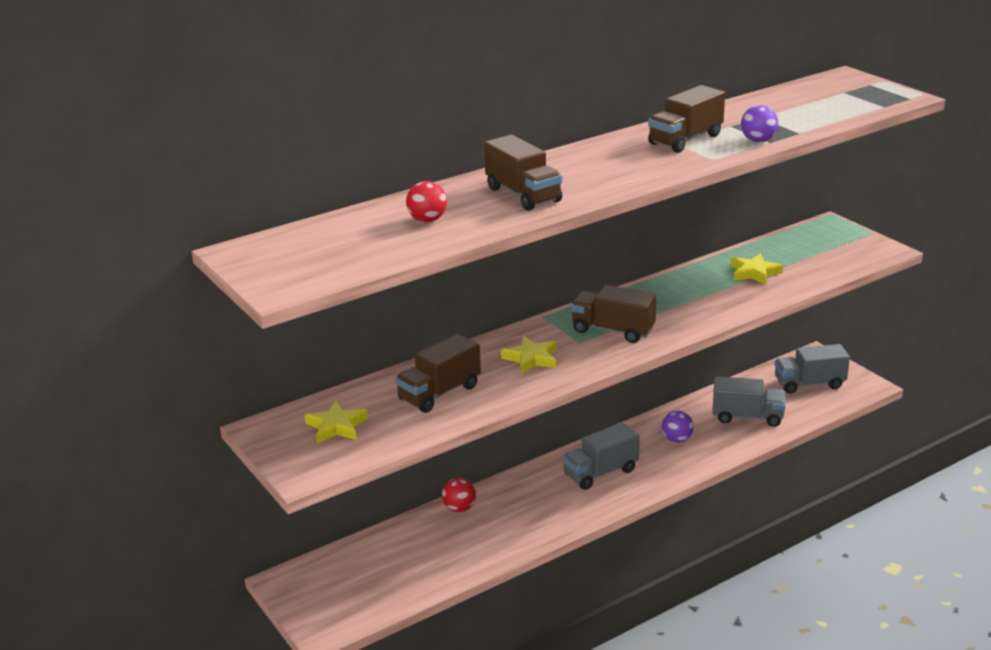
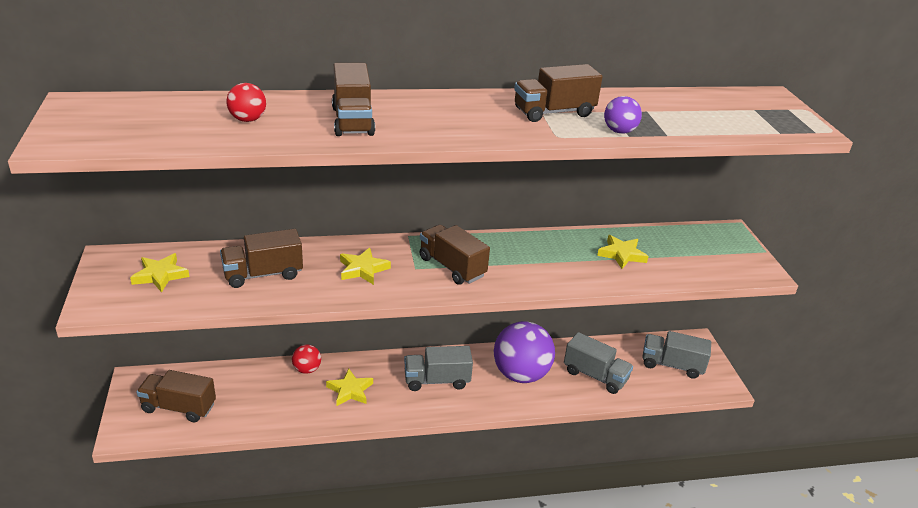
camera: 20 degrees right, 5 degrees up
purple ball [662,411,694,443] -> purple ball [494,321,555,383], size x2.13
none -> brown truck [137,370,216,422]
none -> yellow star [326,369,373,406]

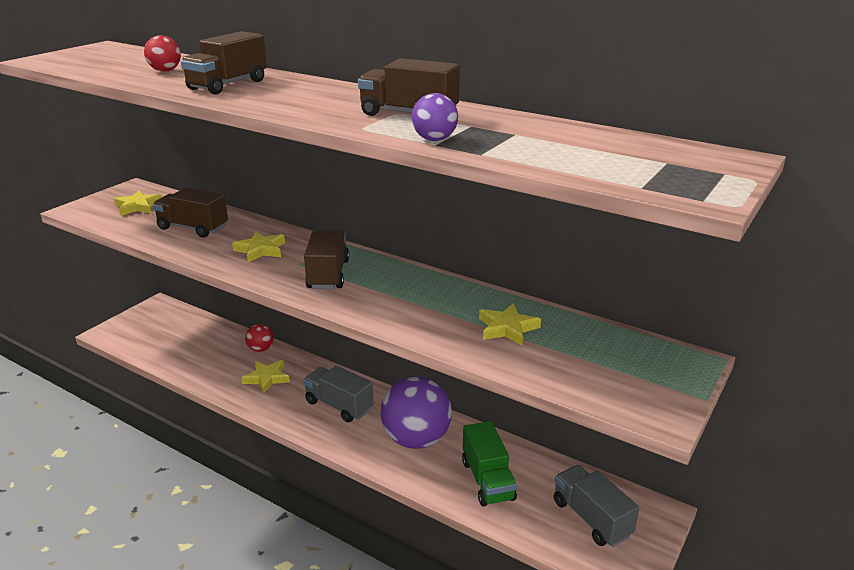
camera: 45 degrees right, 5 degrees down
brown truck [137,370,216,422] -> none
grey truck [564,332,633,394] -> green truck [462,421,517,507]

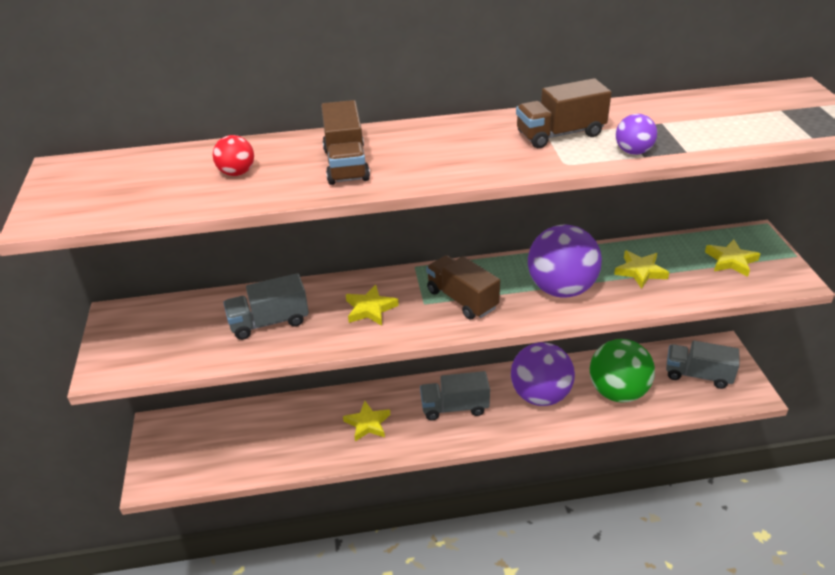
camera: 40 degrees left, 10 degrees up
yellow star [114,190,162,216] -> yellow star moved to [705,239,760,277]
brown truck [153,188,228,238] -> grey truck [223,273,309,340]
red ball [245,324,274,352] -> none
green truck [462,421,517,507] -> green ball [590,339,655,402]
none -> purple ball [528,225,602,297]

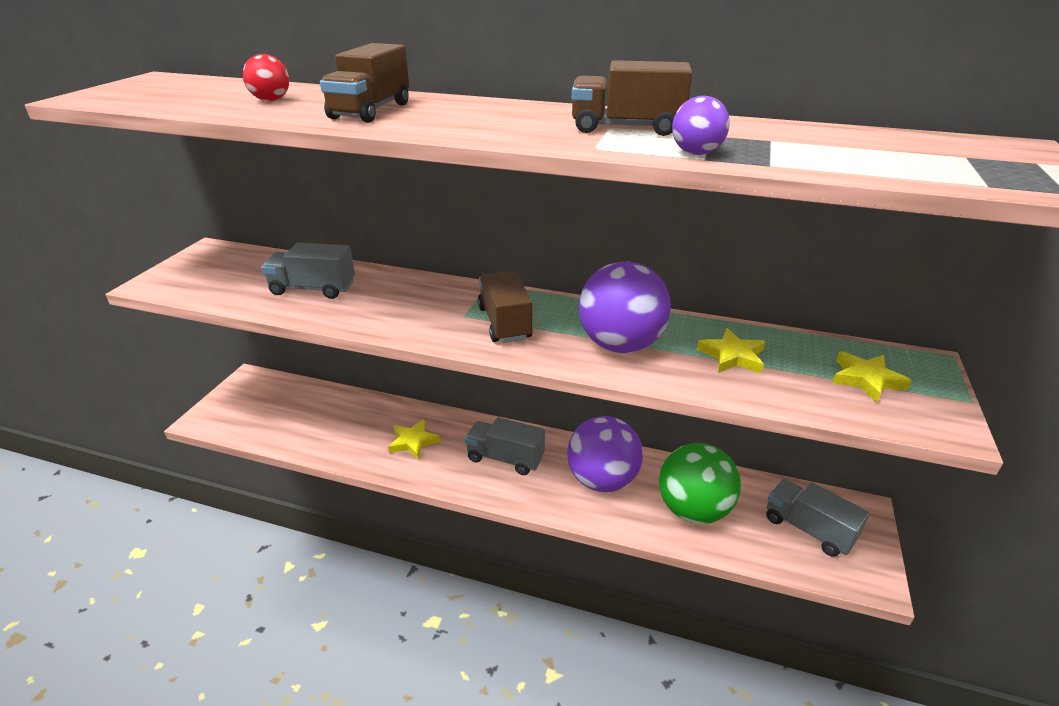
camera: 25 degrees right, 5 degrees down
yellow star [346,285,399,326] -> none

